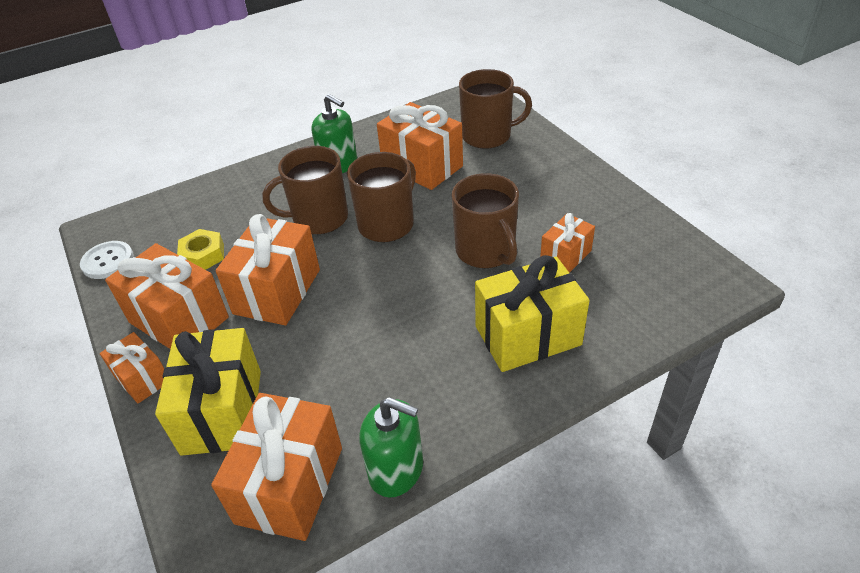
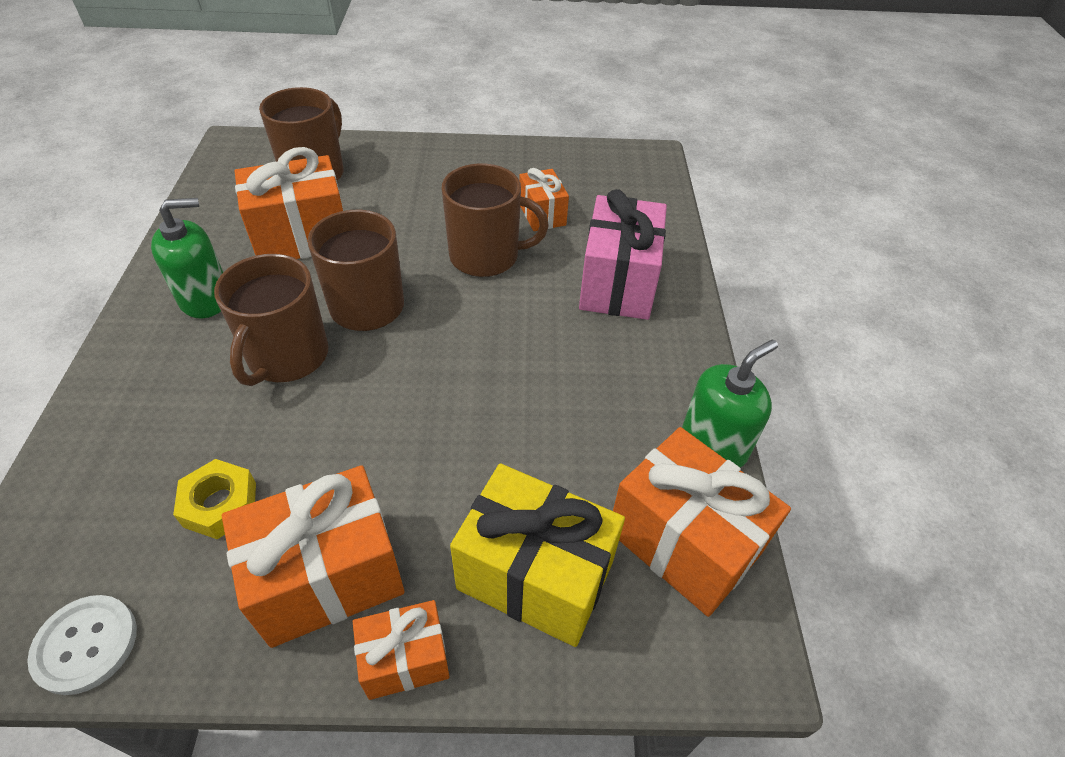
camera: 65 degrees left, 5 degrees up
orange gift [215,214,320,325] -> none
yellow gift [475,255,590,372] -> pink gift [579,189,667,320]

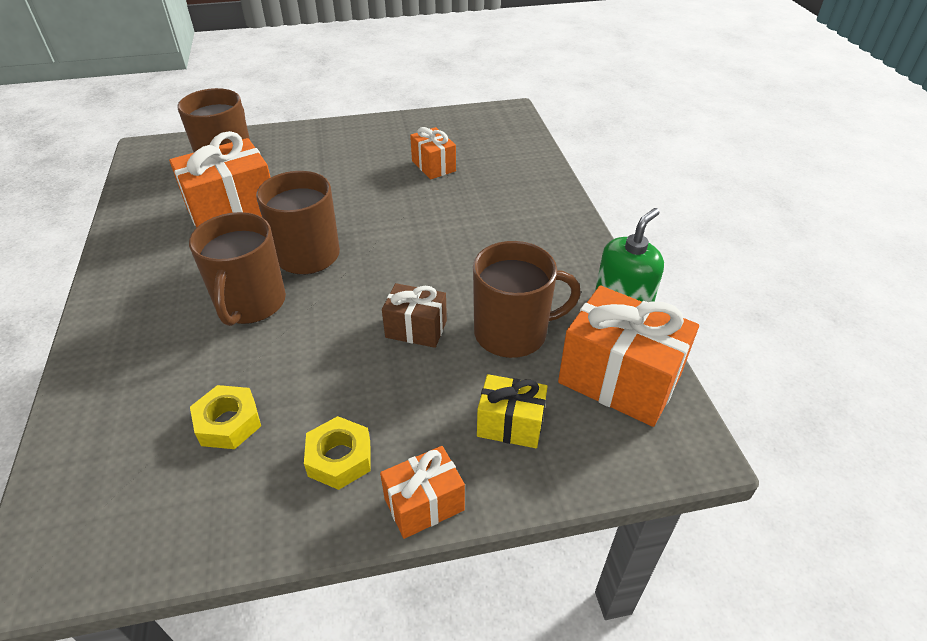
camera: 10 degrees left, 5 degrees down
white button [27,595,137,695] -> none
green soap dispenser [151,198,223,318] -> none
orange gift [222,465,405,648] -> yellow nut [304,416,370,490]
brown mug [442,164,549,277] -> brown mug moved to [473,241,581,358]
yellow gift [450,464,625,647] -> yellow gift [477,374,548,448], size x0.56
pink gift [579,189,667,320] -> none
none -> brown gift [382,283,447,348]

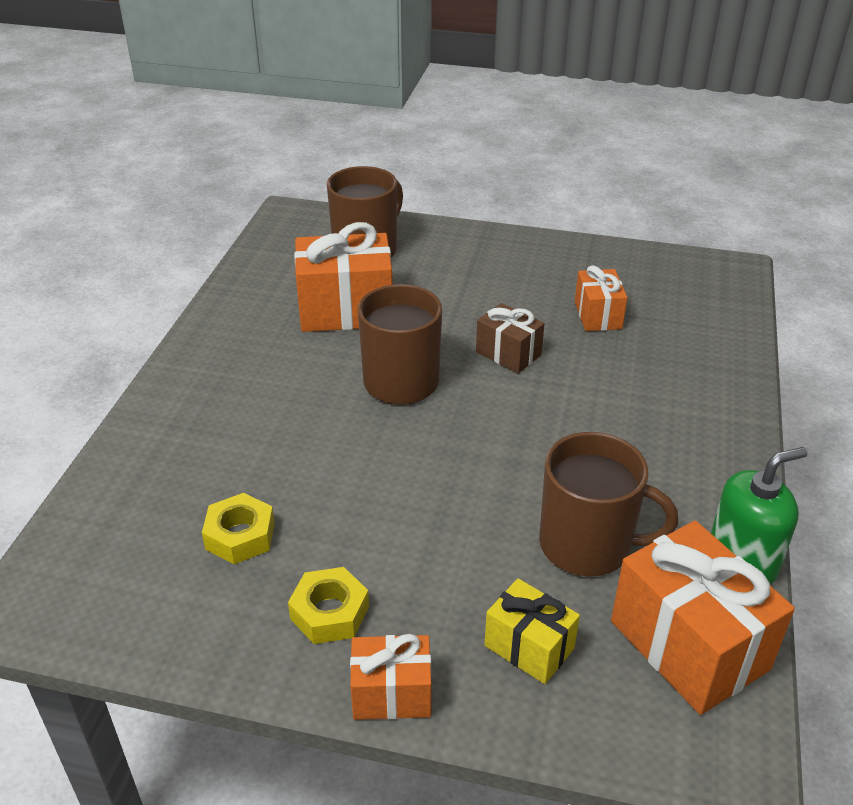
camera: 25 degrees right, 5 degrees down
brown mug [189,212,286,326] -> none
brown gift [382,283,447,348] -> brown gift moved to [476,303,544,373]

